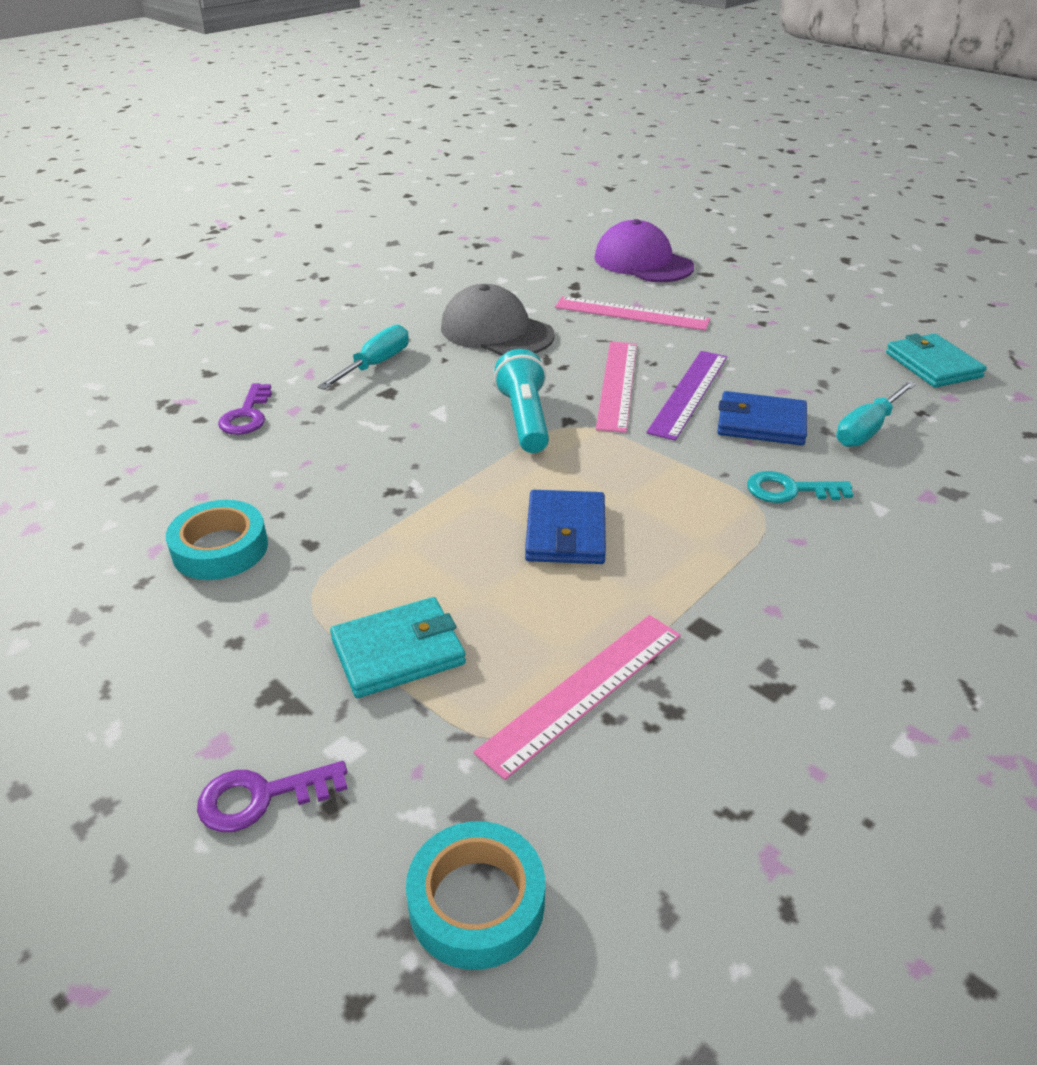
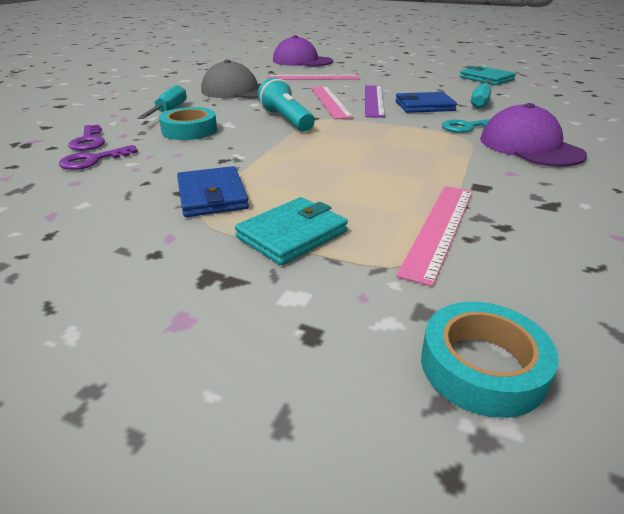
camera: 20 degrees left, 5 degrees down
turquoise tape [166,500,268,580] -> turquoise tape moved to [159,107,217,140]
purple key [197,761,347,832] -> purple key moved to [59,145,138,170]
blue wallet [525,490,606,564] -> blue wallet moved to [177,166,249,217]
none -> purple cap [480,103,587,167]

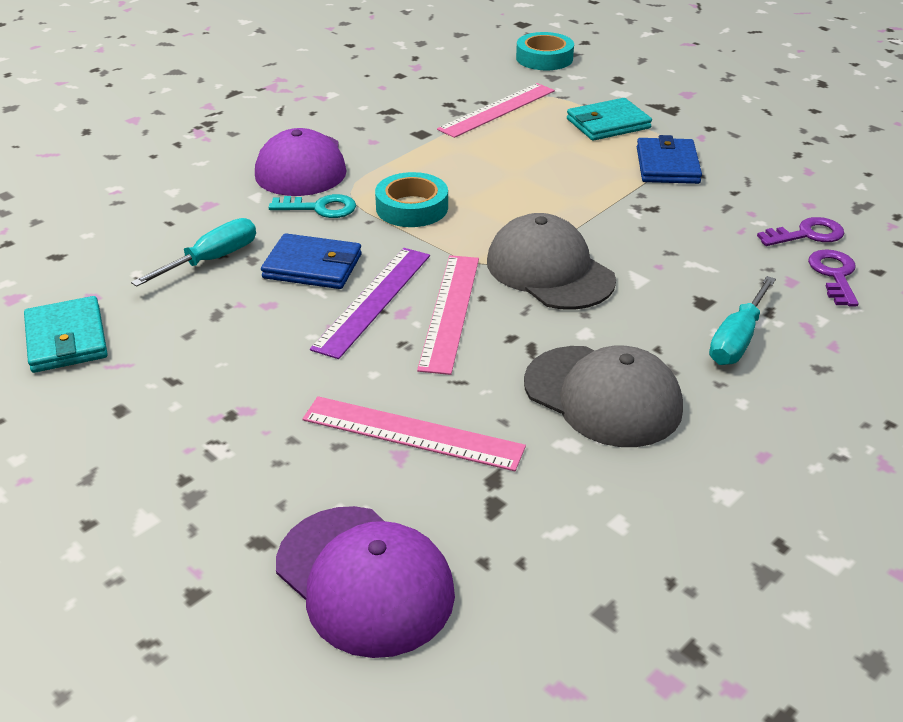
camera: 160 degrees left, 5 degrees up
turquoise tape [159,107,217,140] -> turquoise tape moved to [375,172,448,227]
turquoise flashlight [258,77,314,132] -> grey cap [487,213,616,310]

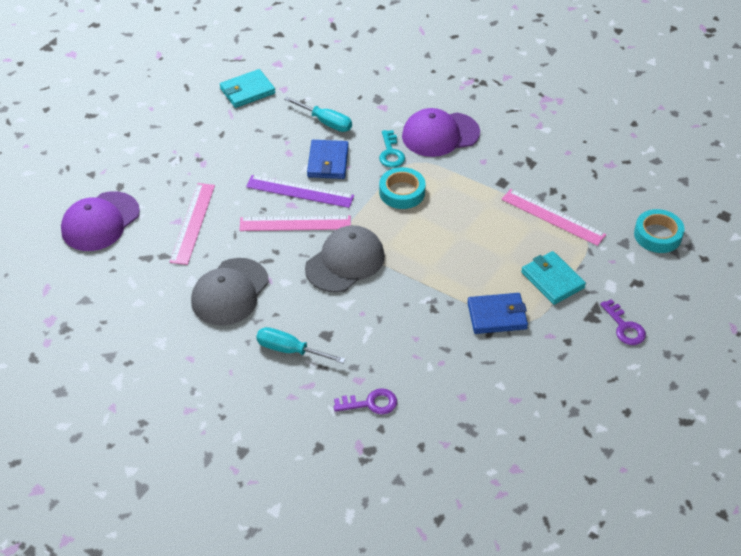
camera: 80 degrees right, 10 degrees up
purple key [757,217,844,246] -> purple key moved to [600,299,646,345]

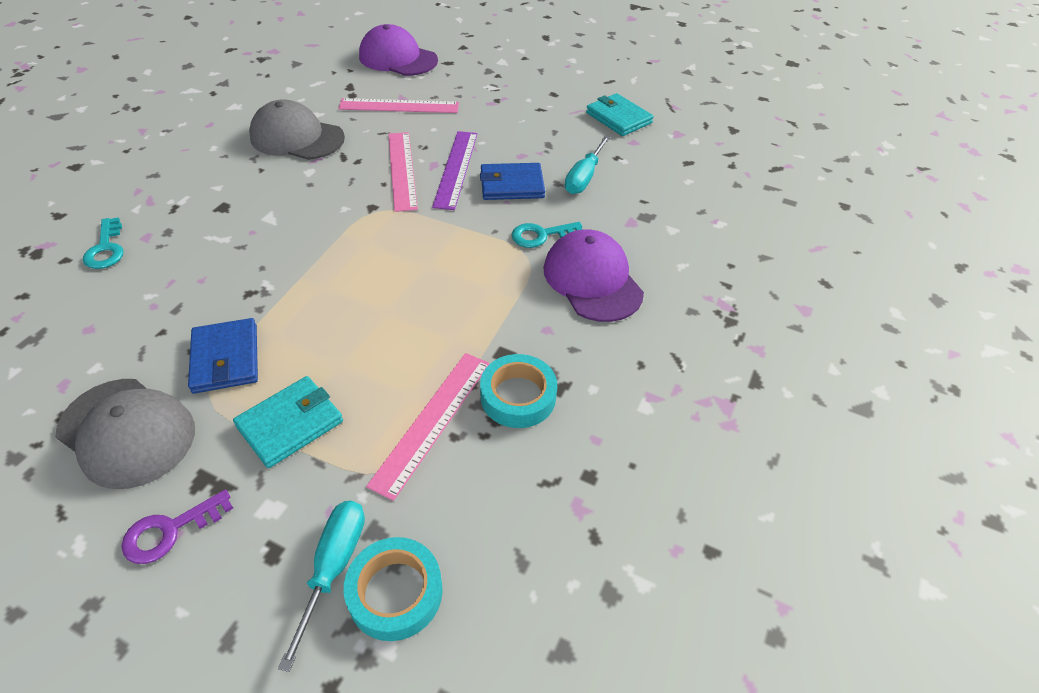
camera: 80 degrees right, 0 degrees up
turquoise screwdriver [256,327,345,364] -> turquoise screwdriver moved to [278,501,365,672]
grey cap [305,225,385,293] -> grey cap moved to [56,379,195,489]
purple key [334,388,397,414] -> turquoise key [83,217,123,269]
turquoise tape [379,167,426,209] -> turquoise tape moved to [480,354,557,428]

